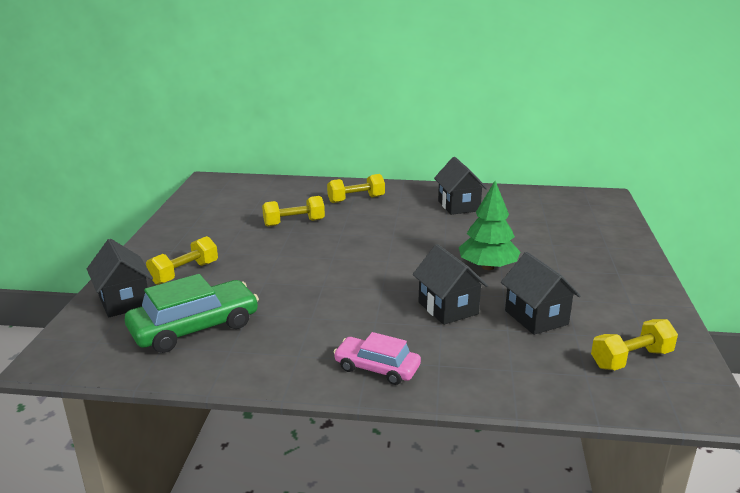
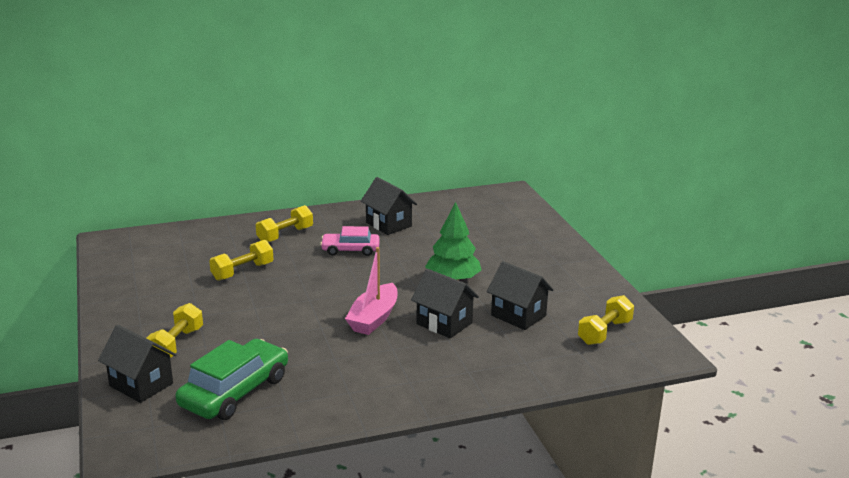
camera: 25 degrees left, 0 degrees up
pink car [333,332,421,385] -> pink car moved to [320,226,380,256]
none -> pink boat [345,247,398,335]

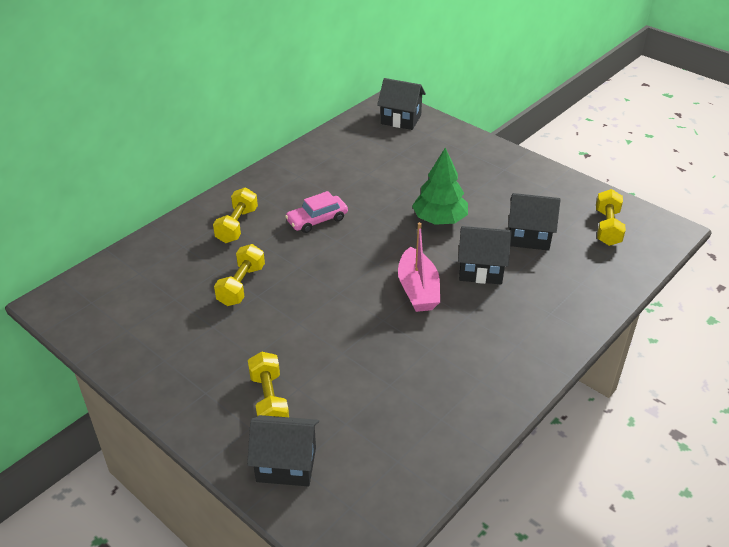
camera: 30 degrees left, 15 degrees up
green car [175,339,288,420] -> none
black house [361,177,417,235] -> black house moved to [377,78,426,130]

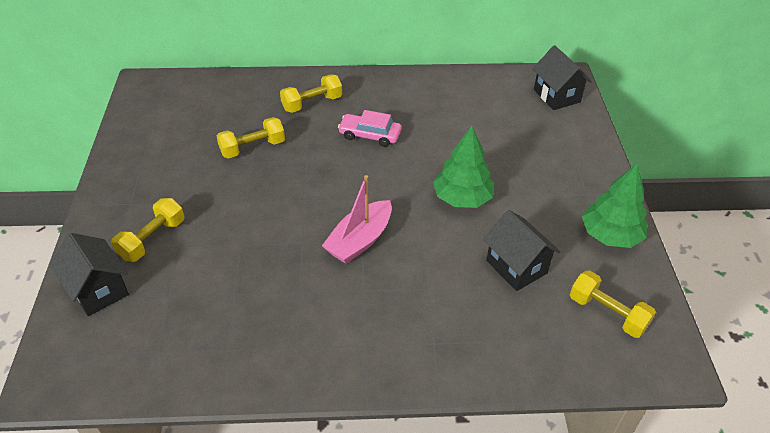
camera: 45 degrees right, 5 degrees up
black house [458,226,512,284] -> none
yellow dumbbell [596,189,626,246] -> yellow dumbbell turned 75 degrees clockwise [570,271,656,338]
none -> green tree [582,163,647,248]

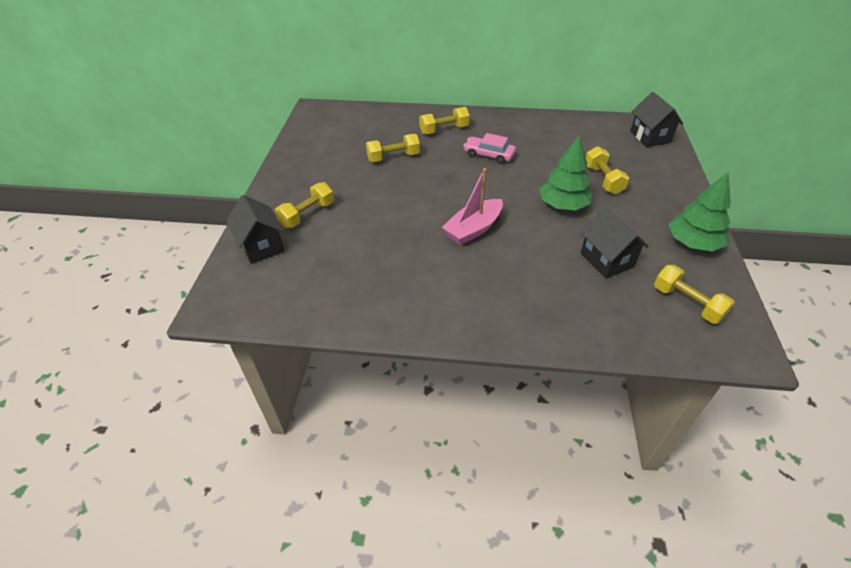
camera: 10 degrees right, 0 degrees up
none -> yellow dumbbell [586,146,629,194]

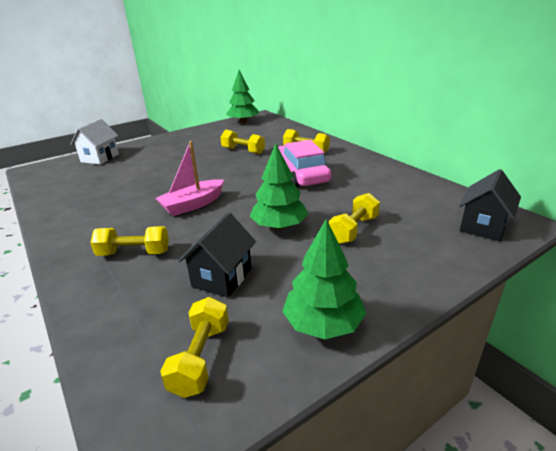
camera: 50 degrees right, 15 degrees down
black house [226,195,284,264] -> white house [70,119,119,165]
yellow dumbbell [275,182,334,228] -> yellow dumbbell moved to [90,226,169,256]
pink boat [442,168,503,245] -> pink boat turned 45 degrees counterclockwise [155,141,224,216]
pink car [463,133,516,164] -> pink car [278,140,331,187], size x1.63
none -> green tree [226,70,259,123]

